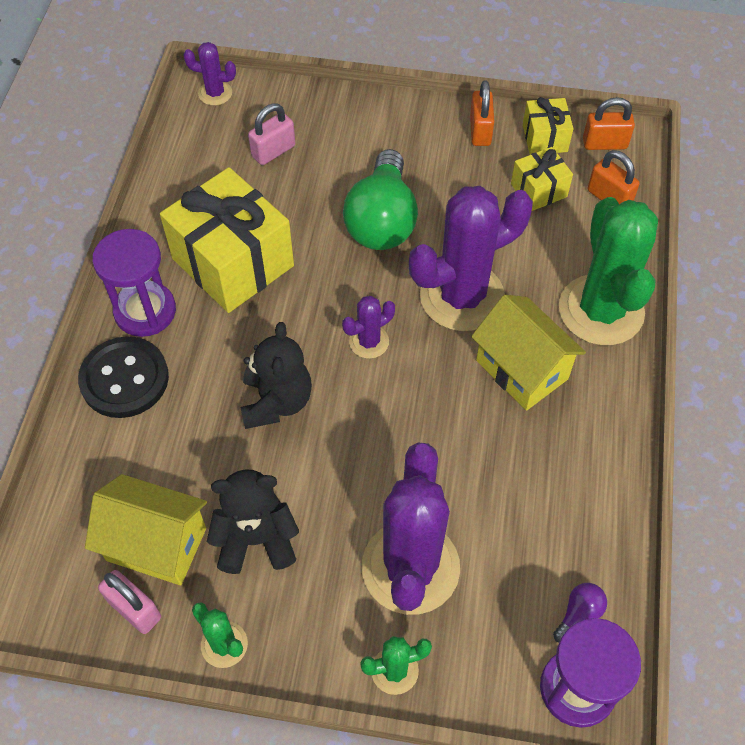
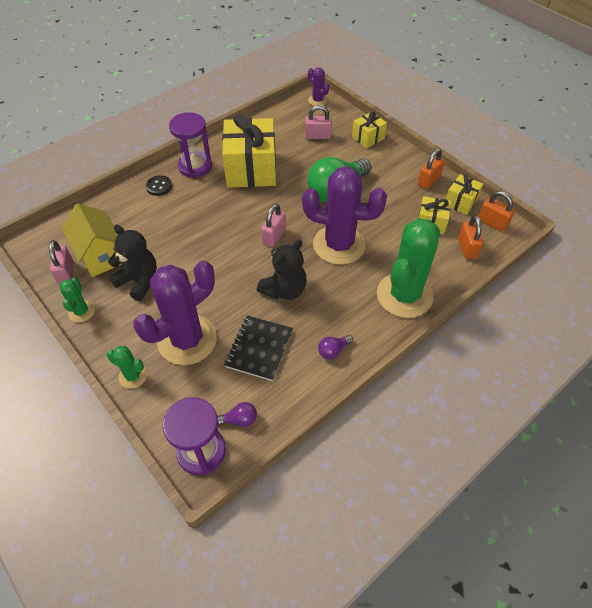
camera: 40 degrees right, 5 degrees down
black button [78,336,169,418] -> black button [146,175,172,196], size x0.55
black teddy bear [240,322,312,429] -> black teddy bear moved to [257,239,307,300]
purple cactus [342,296,395,359] -> pink padlock [261,204,286,247]
yellow house [471,295,586,411] -> none
none -> black notebook [224,315,293,381]
none -> purple light bulb [318,335,353,359]
none -> yellow gift [352,111,387,148]

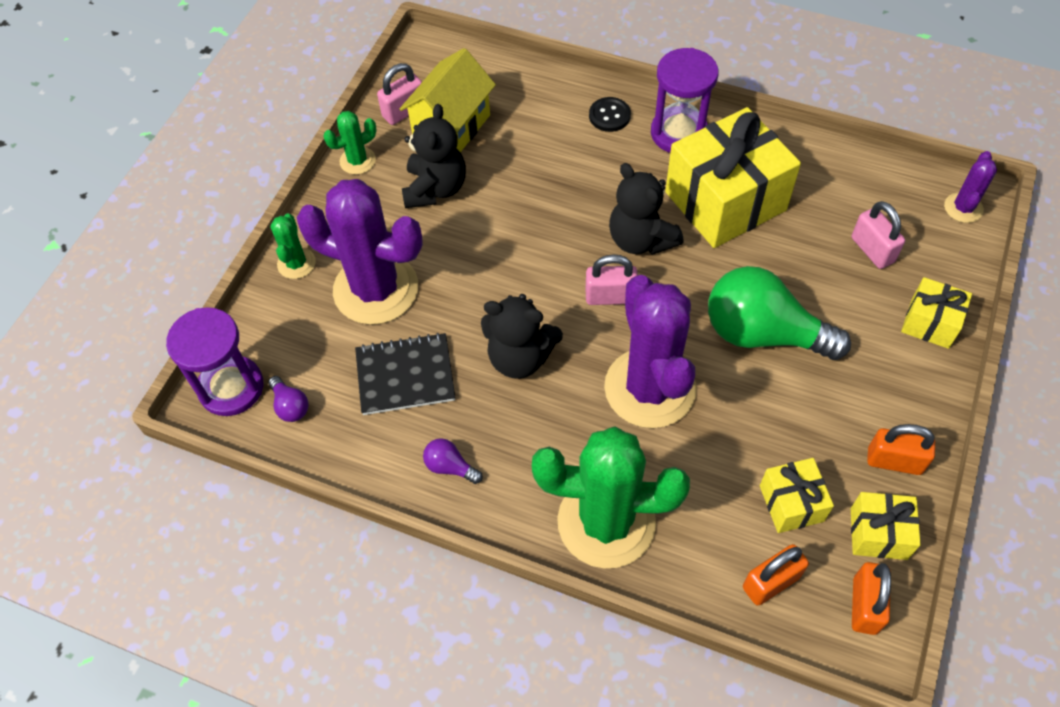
camera: 65 degrees right, 5 degrees up
none -> black teddy bear [609,163,683,255]

